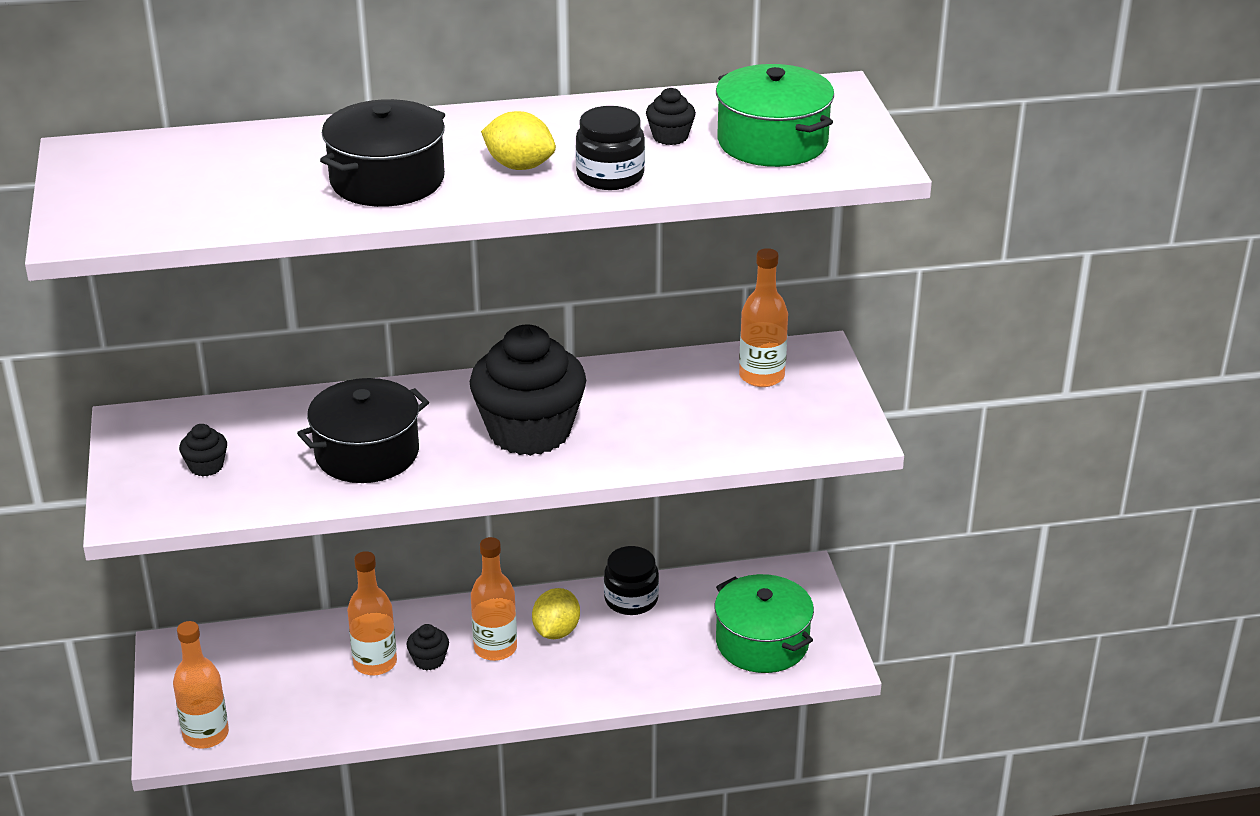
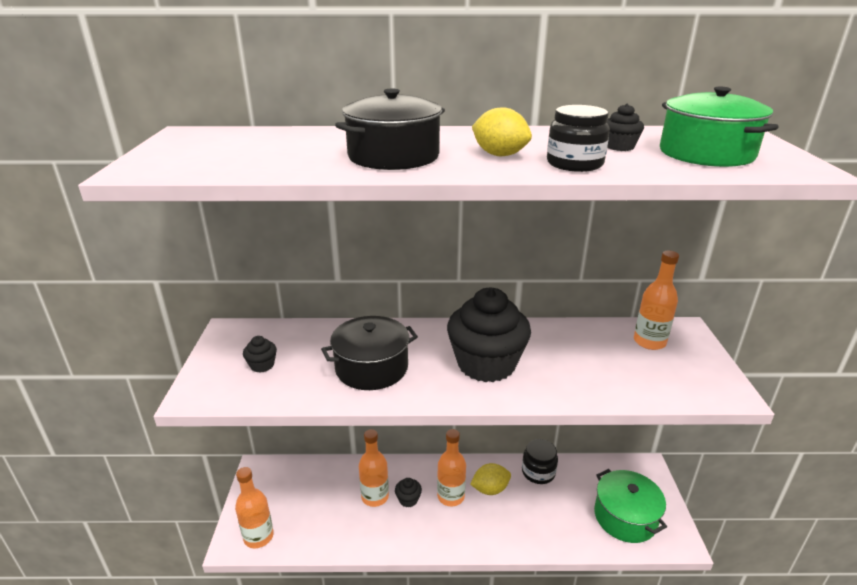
camera: 10 degrees right, 5 degrees down
yellow lemon [532,588,580,639] -> yellow lemon turned 45 degrees clockwise [470,463,511,495]

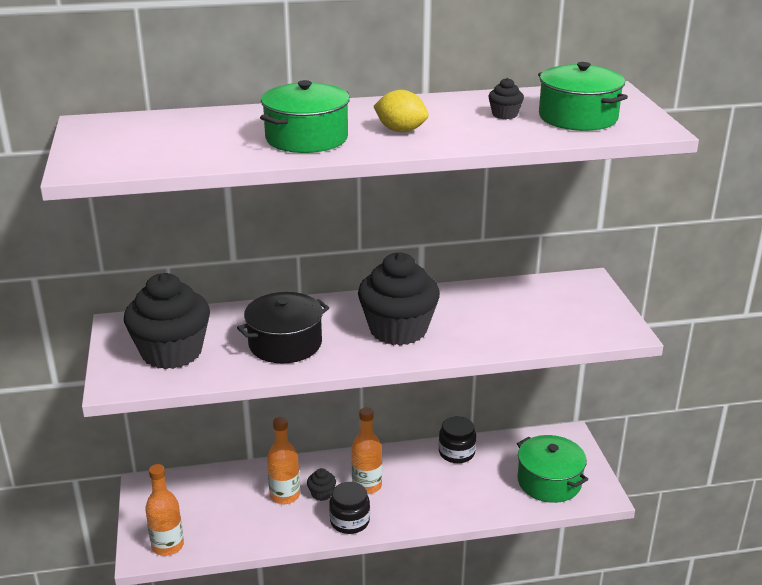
camera: 10 degrees left, 0 degrees up
black cupcake [243,336,277,372] -> black cupcake [124,273,210,369], size x2.49
black pot [335,89,445,170] -> green pot [260,80,350,153]
yellow lemon [470,463,511,495] -> none
black jar [547,105,610,172] -> black jar moved to [329,482,370,534]
orange bottle [634,251,679,350] -> none

